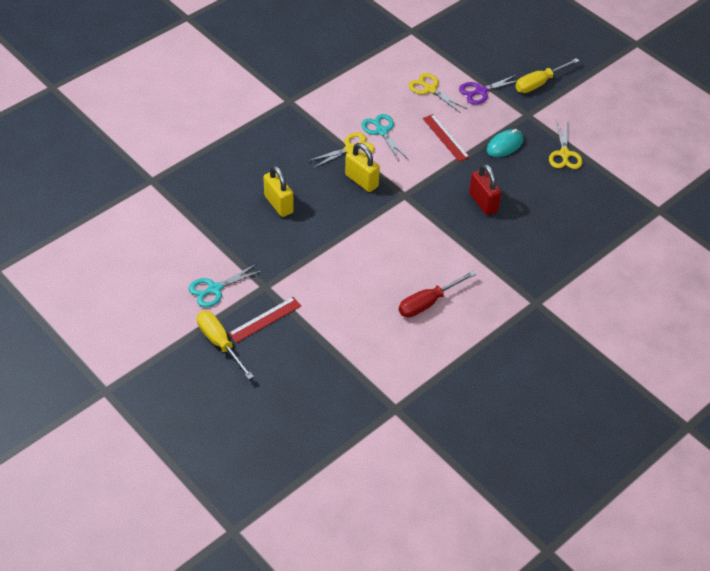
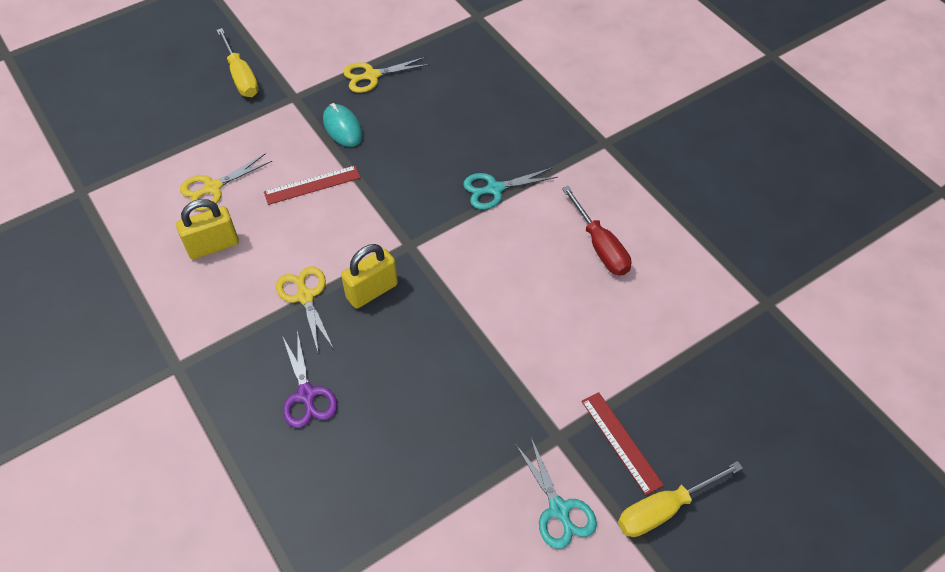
camera: 80 degrees left, 5 degrees up
yellow padlock [263,166,294,217] -> yellow padlock moved to [176,199,239,259]
turquoise scissors [361,114,408,161] -> turquoise scissors moved to [463,168,558,209]
purple scissors [459,75,517,105] -> purple scissors moved to [283,330,337,428]
red padlock [469,164,502,216] -> none
yellow scissors [549,122,583,169] -> yellow scissors turned 150 degrees clockwise [343,57,430,93]

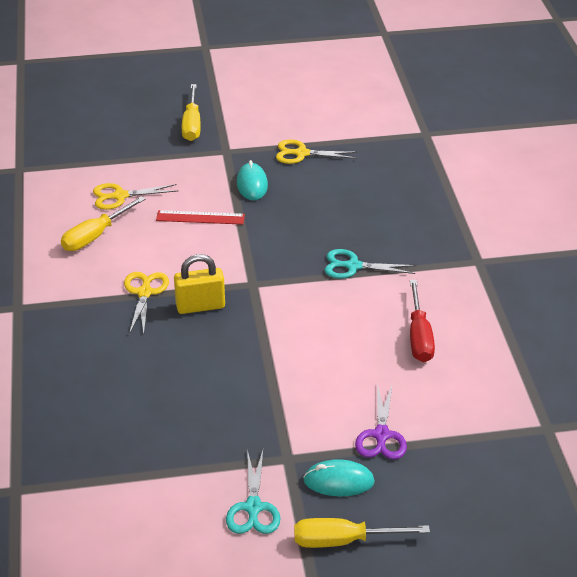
camera: 25 degrees right, 15 degrees down
yellow padlock [176,199,239,259] -> yellow screwdriver [61,196,146,251]
purple scissors [283,330,337,428] -> purple scissors moved to [355,383,407,460]
red ruler [581,392,664,496] -> turquoise mouse [303,459,375,496]

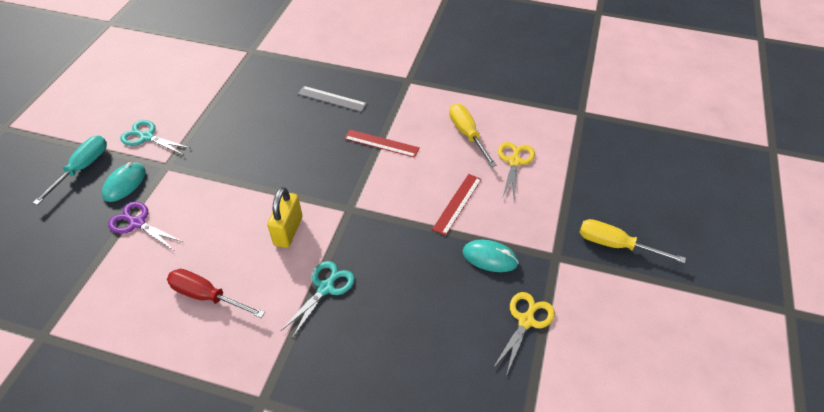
camera: 115 degrees right, 10 degrees up
yellow scissors [124,272,169,334] -> red ruler [344,130,420,158]
yellow padlock [174,254,225,314] -> yellow padlock moved to [267,187,302,248]
yellow screwdriver [294,518,430,548] -> turquoise screwdriver [33,136,107,205]
none -> grey ruler [298,86,367,112]

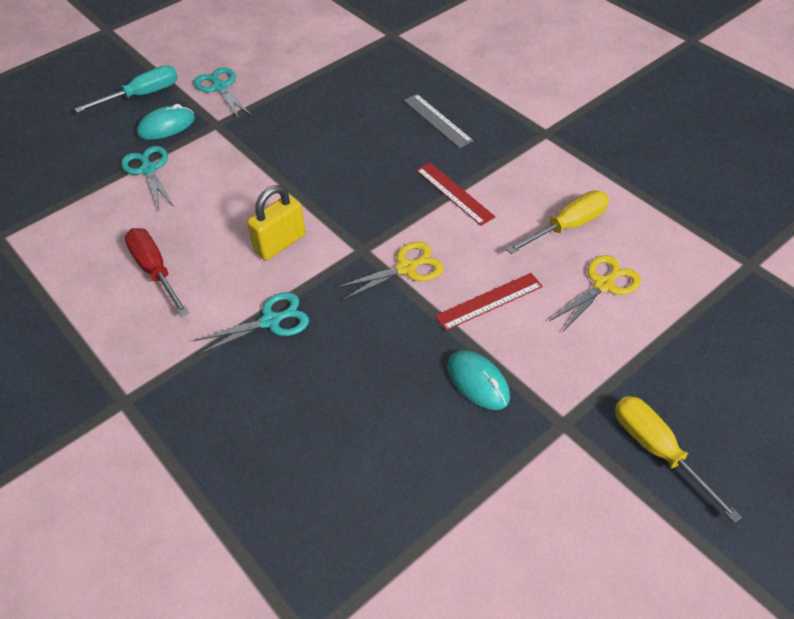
camera: 35 degrees right, 0 degrees up
purple scissors [108,201,183,250] -> turquoise scissors [121,146,174,209]
yellow screwdriver [449,104,496,167] -> yellow screwdriver turned 45 degrees clockwise [506,190,609,254]
yellow scissors [493,292,555,376] -> yellow scissors moved to [335,242,444,300]

